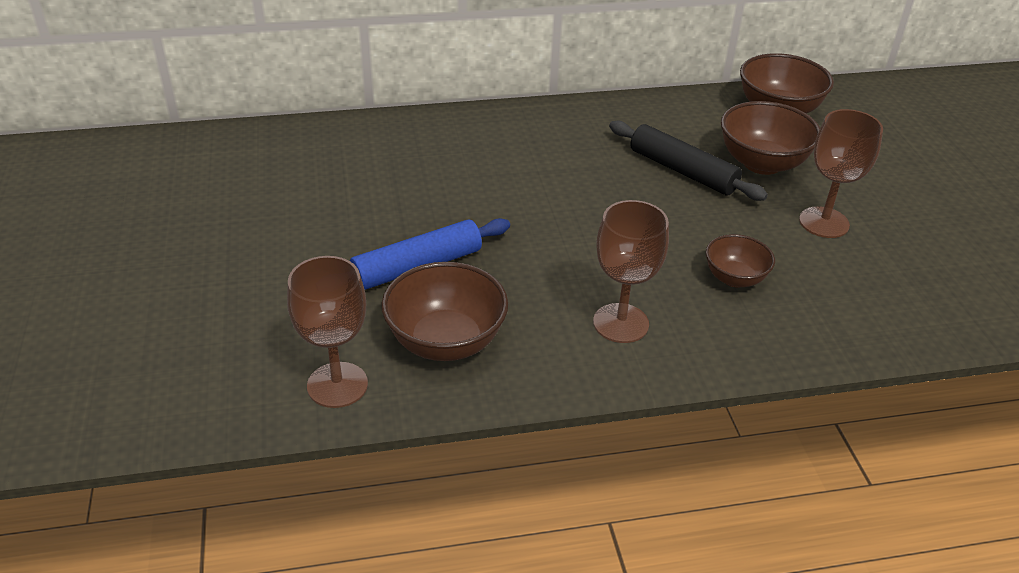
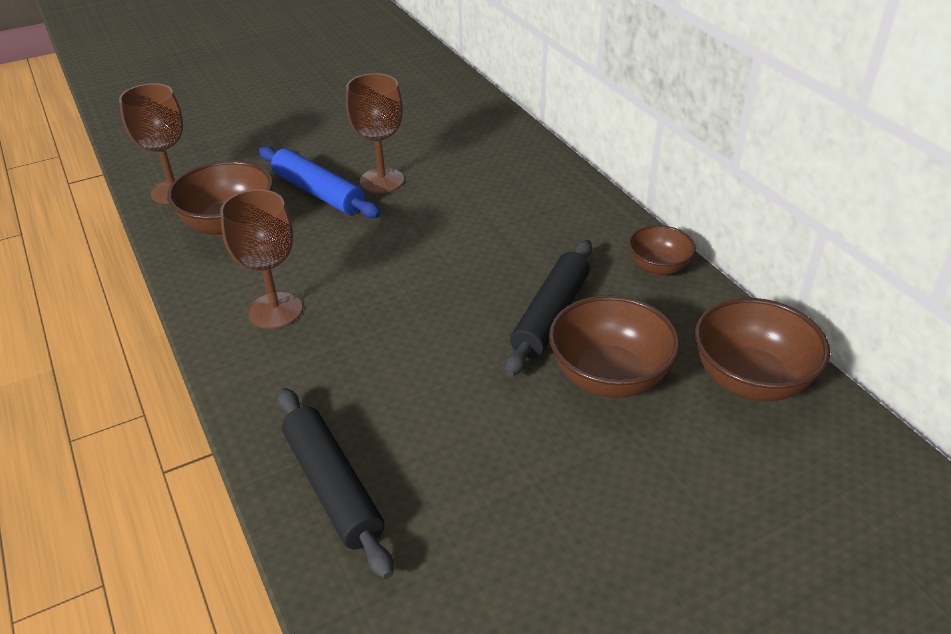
camera: 75 degrees right, 0 degrees up
brown bowl [706,234,775,288] -> brown bowl moved to [628,225,696,276]
brown goblet [799,109,883,238] -> brown goblet moved to [346,73,404,193]
none -> black rolling pin [278,388,394,579]

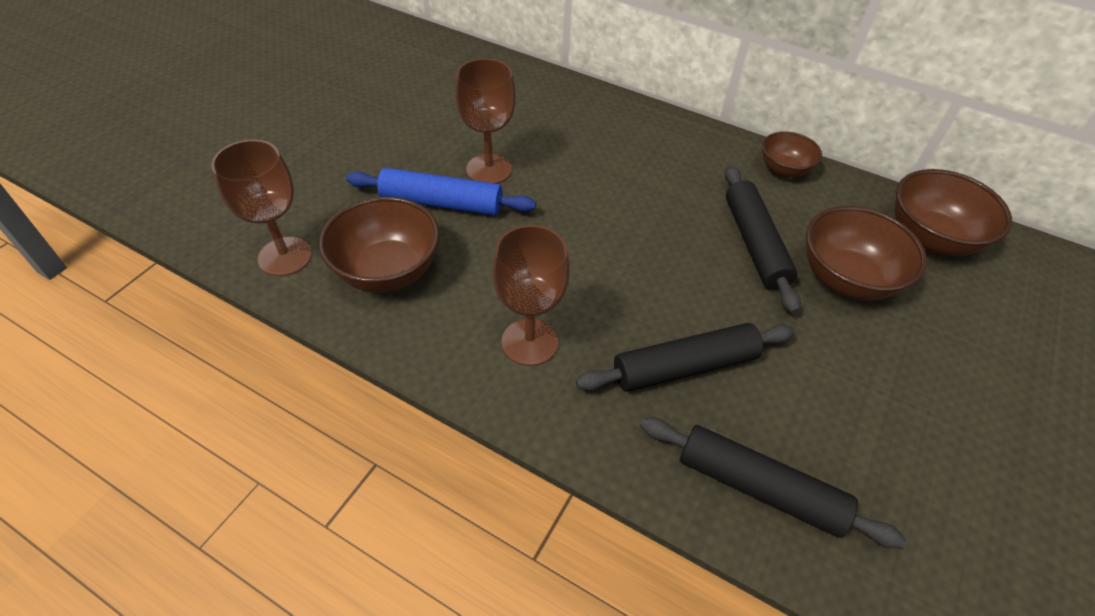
camera: 35 degrees left, 10 degrees up
none -> black rolling pin [576,323,795,392]

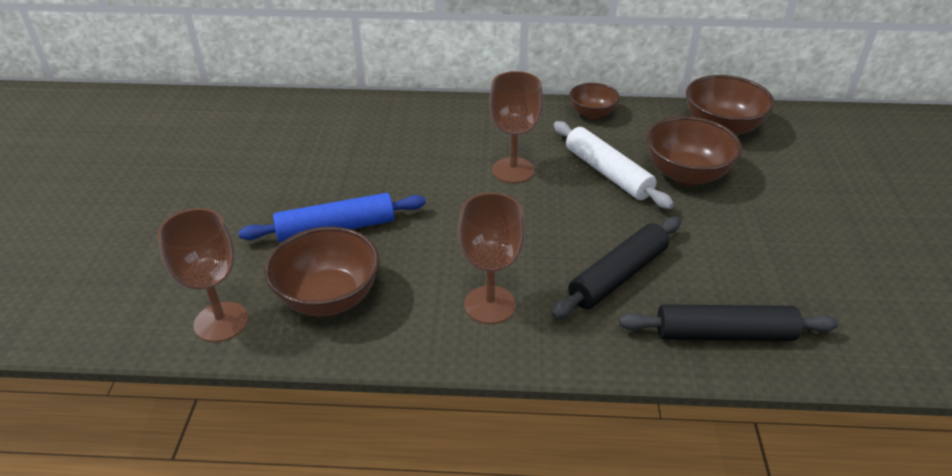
camera: 25 degrees left, 10 degrees down
brown goblet [455,59,516,184] -> brown goblet moved to [489,71,543,183]
black rolling pin [725,165,801,314] -> white rolling pin [554,121,674,209]

